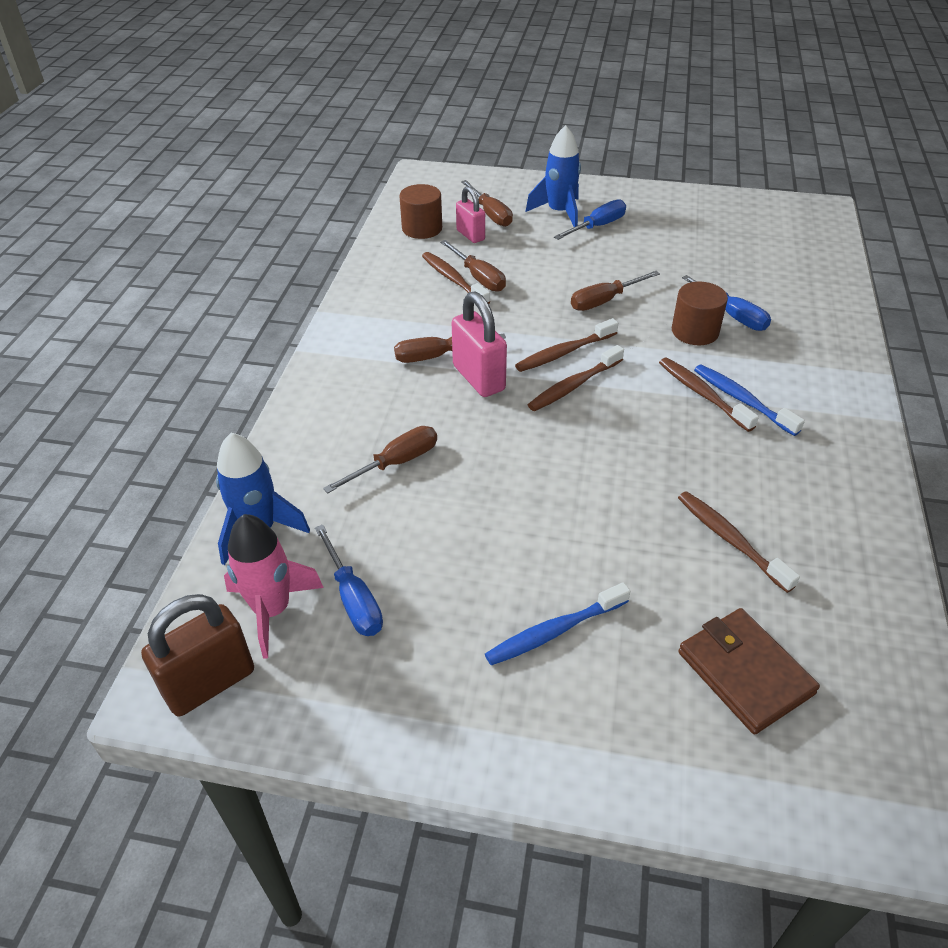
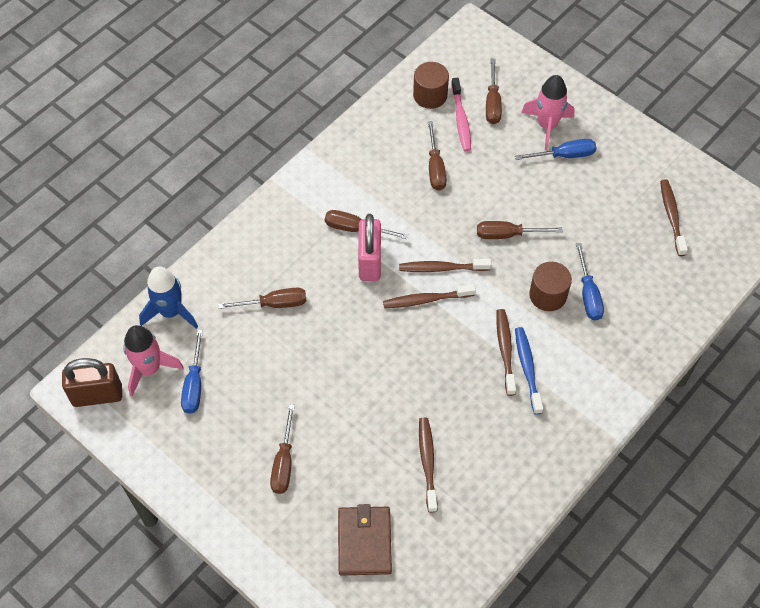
camera: 30 degrees right, 15 degrees up
brown toothbrush [422,252,490,304] -> brown toothbrush moved to [660,179,688,256]
pink padlock [456,186,485,243] -> pink toothbrush [451,78,471,151]
blue toothbrush [485,582,630,665] -> brown screwdriver [270,404,295,494]
blue rocket [525,125,581,227] -> pink rocket [521,75,575,150]

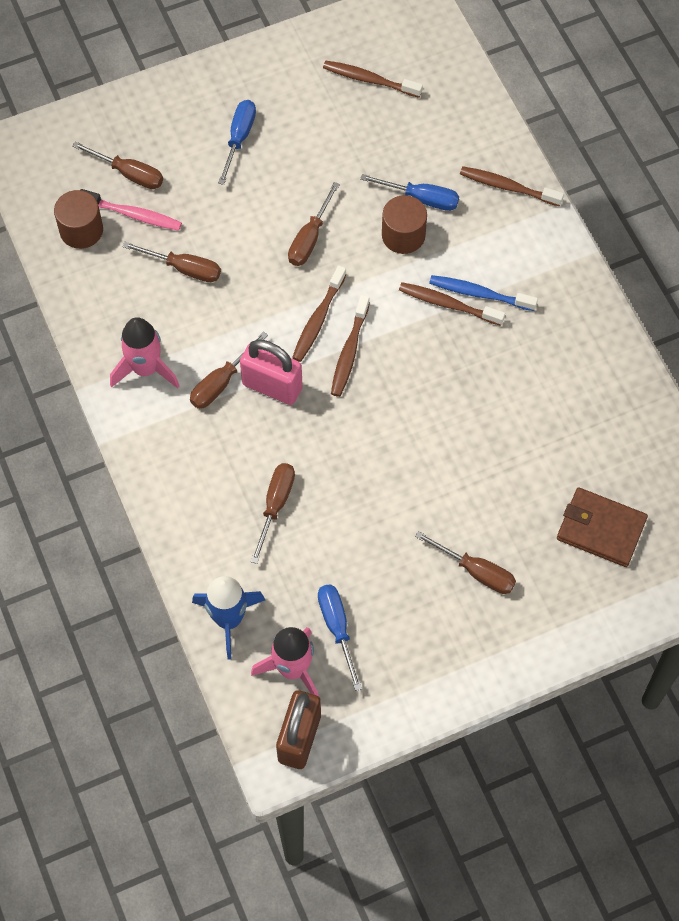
camera: 65 degrees left, 5 degrees up
blue screwdriver [181,329,203,414] -> blue screwdriver turned 135 degrees counterclockwise [318,585,362,691]
brown toothbrush [419,417,437,513] -> brown toothbrush moved to [460,166,564,207]
pink rocket [521,75,575,150] -> pink rocket moved to [110,317,179,388]

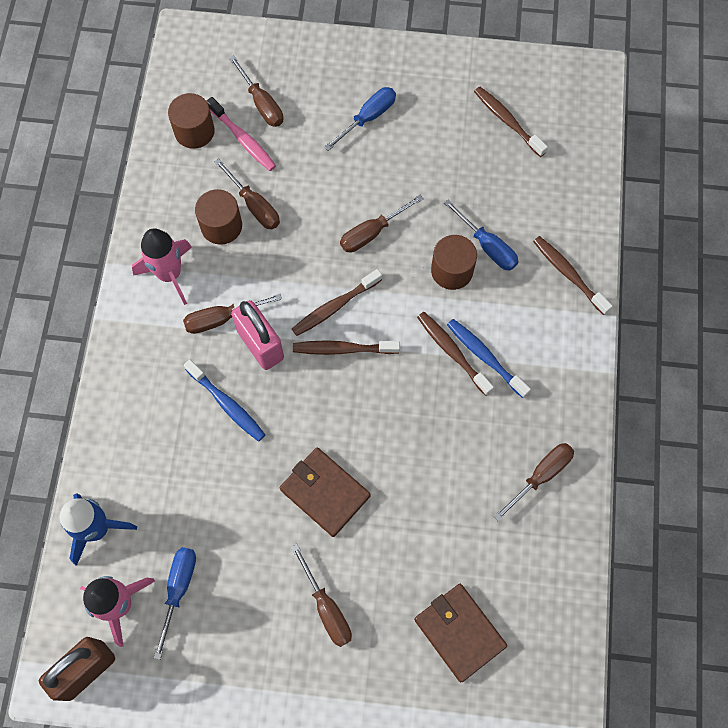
camera: 30 degrees right, 5 degrees up
brown screwdriver [251,463,295,564] -> brown screwdriver moved to [494,443,574,521]
brown toothbrush [331,295,370,397] -> brown toothbrush turned 45 degrees clockwise [293,340,400,355]
none -> blue toothbrush [184,360,265,442]
none -> brown cylinder [195,189,242,245]
none -> brown wallet [280,447,371,537]

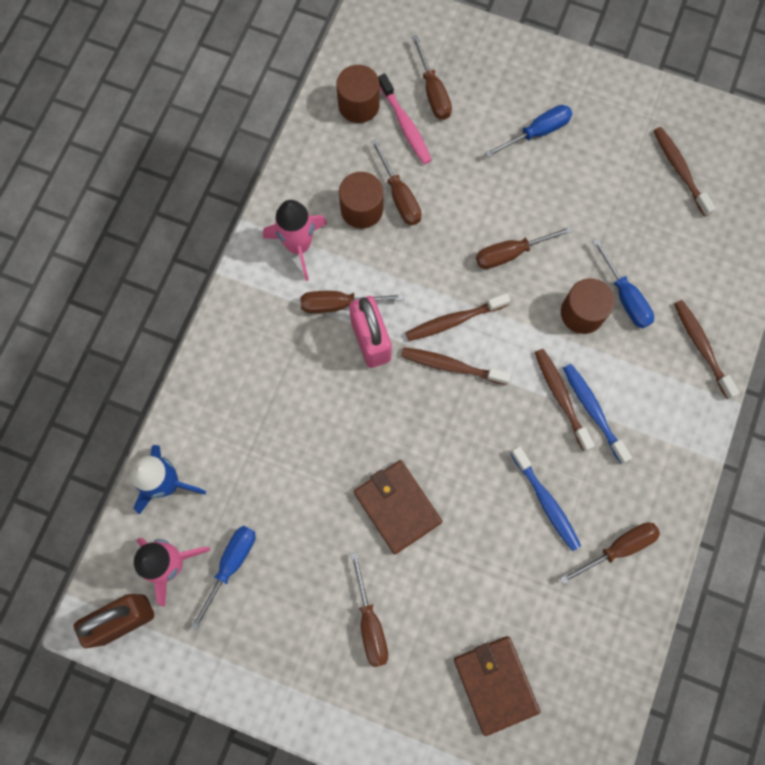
camera: 15 degrees right, 5 degrees up
blue toothbrush [184,360,265,442] -> blue toothbrush moved to [510,446,581,551]

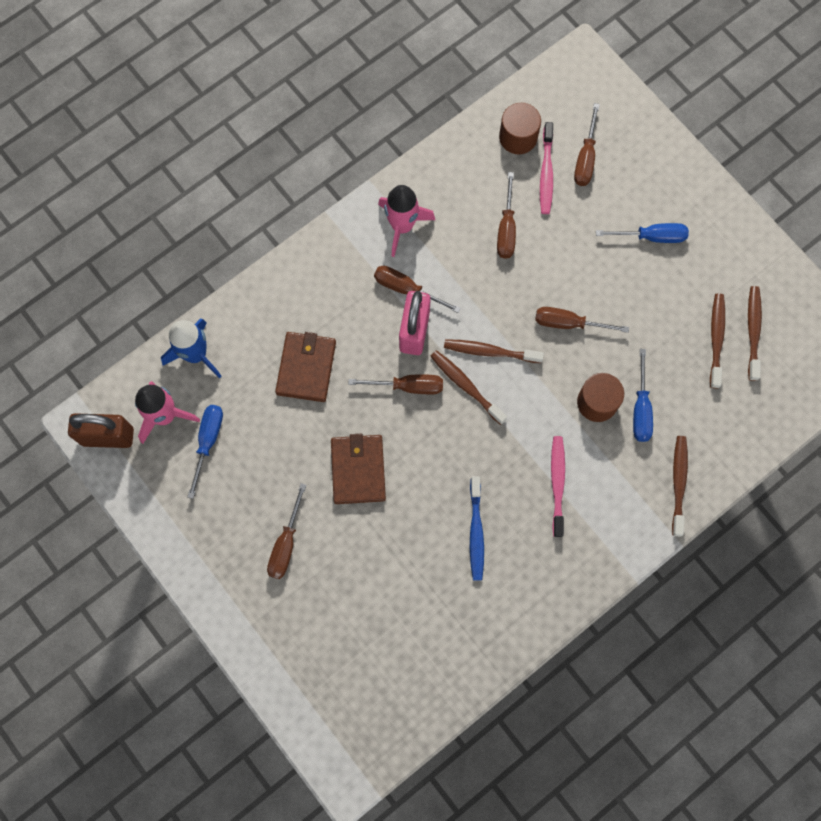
camera: 30 degrees right, 0 degrees up
blue screwdriver [190,526,256,631] -> blue screwdriver turned 45 degrees counterclockwise [188,405,223,499]
brown cylinder [339,172,383,229] -> none
brown wallet [454,636,540,736] -> brown wallet moved to [275,332,336,402]
brown toothbrush [535,349,595,451] -> brown toothbrush moved to [710,293,725,388]
brown screwdriver [560,523,660,584] -> brown screwdriver moved to [348,374,443,394]
blue toothbrush [563,364,632,464] -> pink toothbrush [551,436,565,537]

